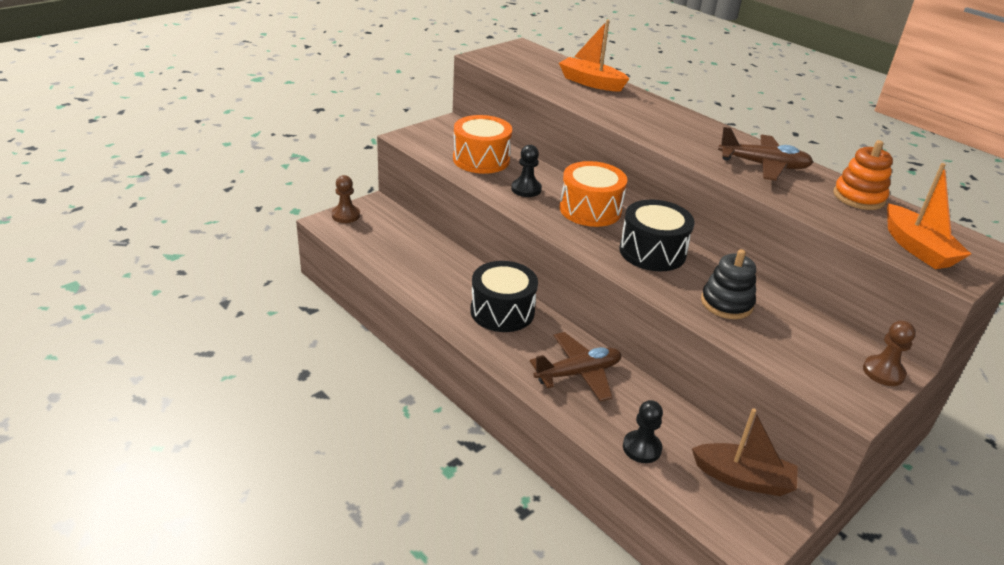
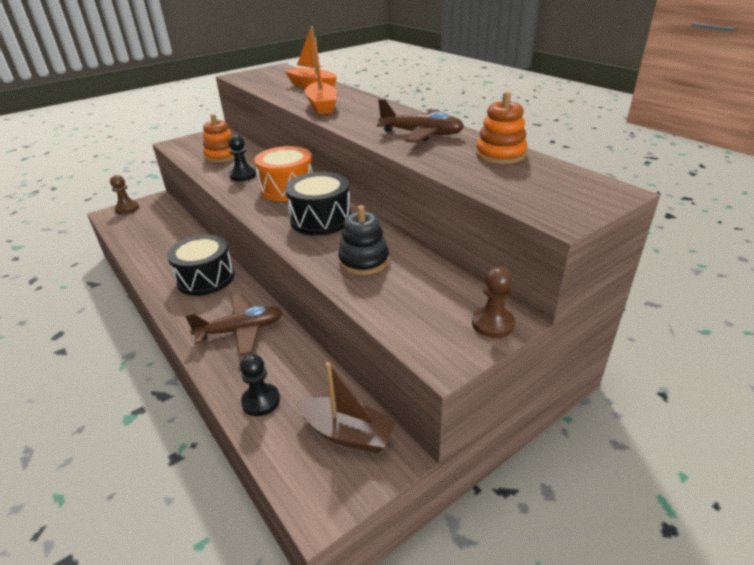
camera: 10 degrees right, 0 degrees up
orange drum [453,115,512,174] -> orange stacking toy [203,114,235,163]
orange boat [887,163,971,269] -> orange boat moved to [304,37,337,115]

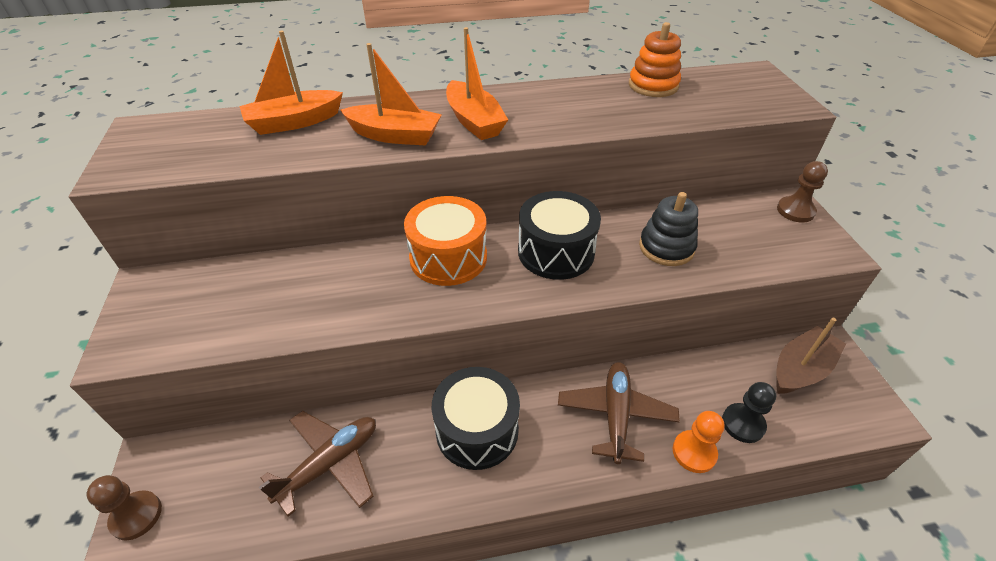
camera: 65 degrees left, 10 degrees up
orange stacking toy [203,114,235,163] -> none
black pawn [228,135,256,181] -> none
brown plane [377,99,464,143] -> brown plane moved to [259,411,376,517]
none -> orange boat [446,27,508,140]
none -> orange pawn [673,411,725,473]

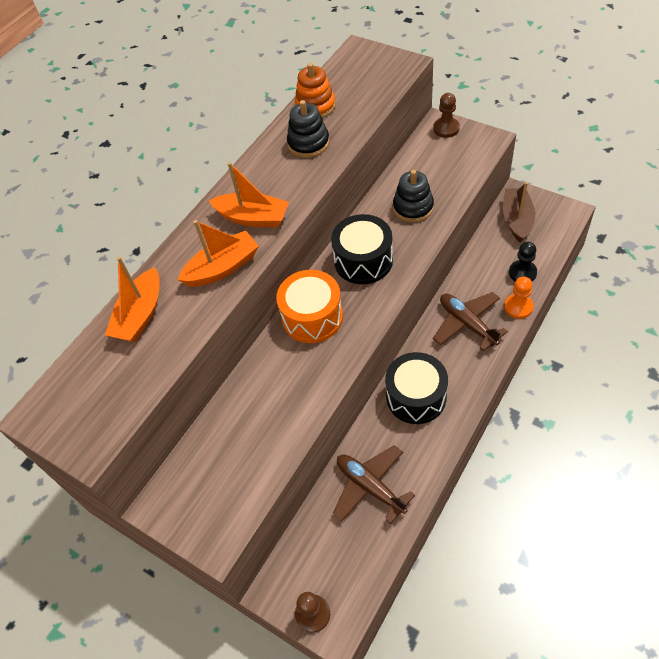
camera: 40 degrees left, 10 degrees up
brown plane [259,411,376,517] -> brown plane turned 45 degrees counterclockwise [333,445,415,524]
none -> black stacking toy [287,100,329,158]

